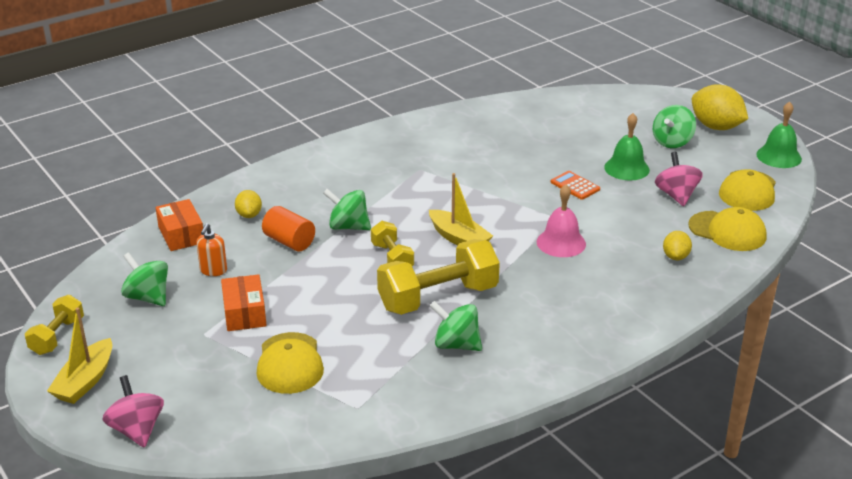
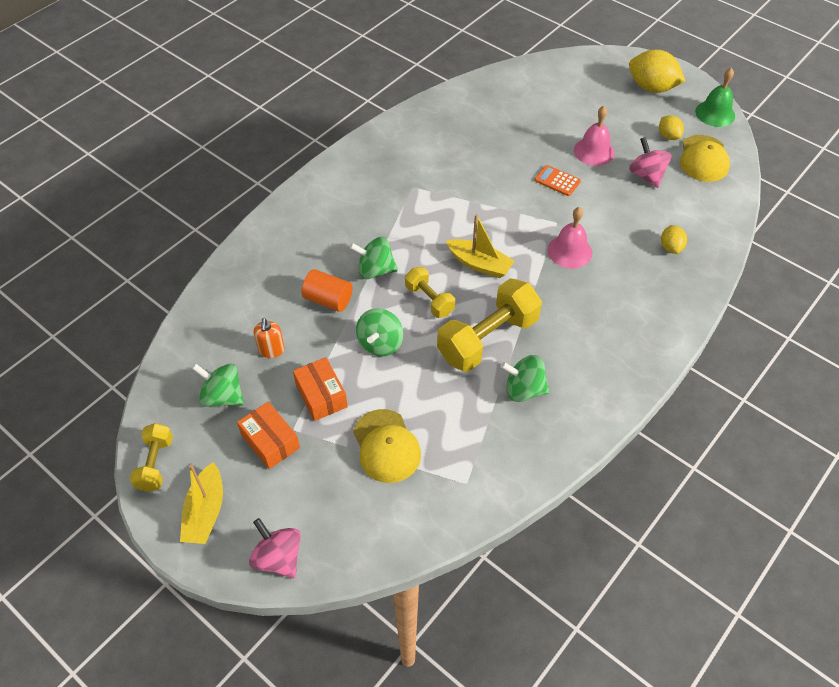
camera: 15 degrees left, 20 degrees up
orange box [155,199,203,251] -> orange box moved to [237,402,300,469]
yellow lemon [235,190,262,218] -> yellow lemon moved to [659,115,684,140]
green bell [604,113,650,180] -> pink bell [574,106,615,166]
green spinning top [653,105,696,148] -> green spinning top moved to [356,308,403,356]
yellow cap [689,207,767,251] -> none

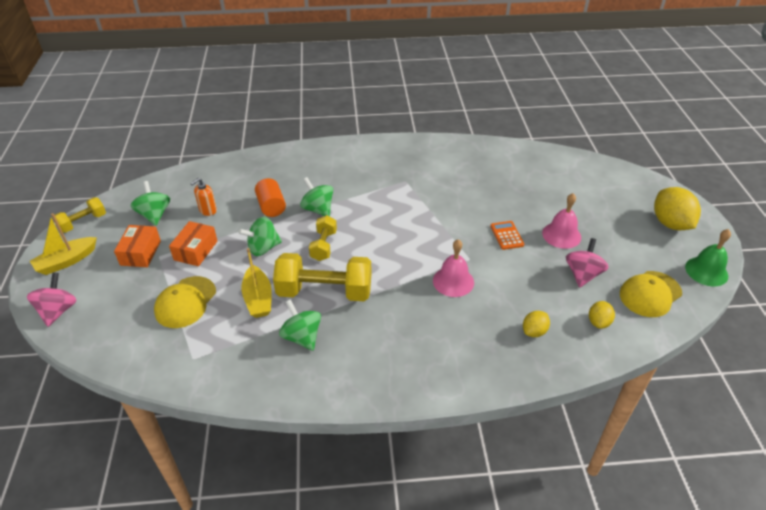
camera: 45 degrees right, 10 degrees down
yellow boat [446,214,514,278] -> yellow boat moved to [241,248,272,318]
yellow lemon [659,115,684,140] -> yellow lemon moved to [589,301,615,329]

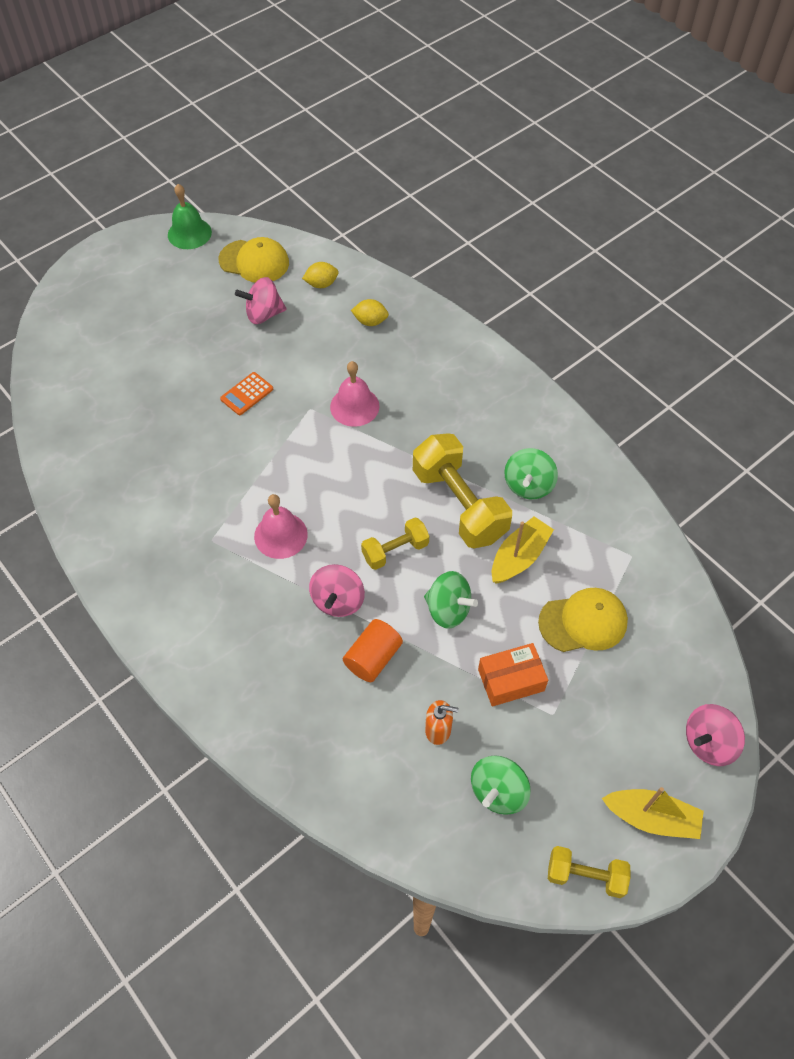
camera: 125 degrees left, 15 degrees up
orange box [114,225,161,267] -> none
green spinning top [300,177,333,217] -> pink spinning top [309,564,365,617]
pink bell [542,193,581,249] -> pink bell moved to [254,494,308,559]
yellow lemon [654,187,701,231] -> none

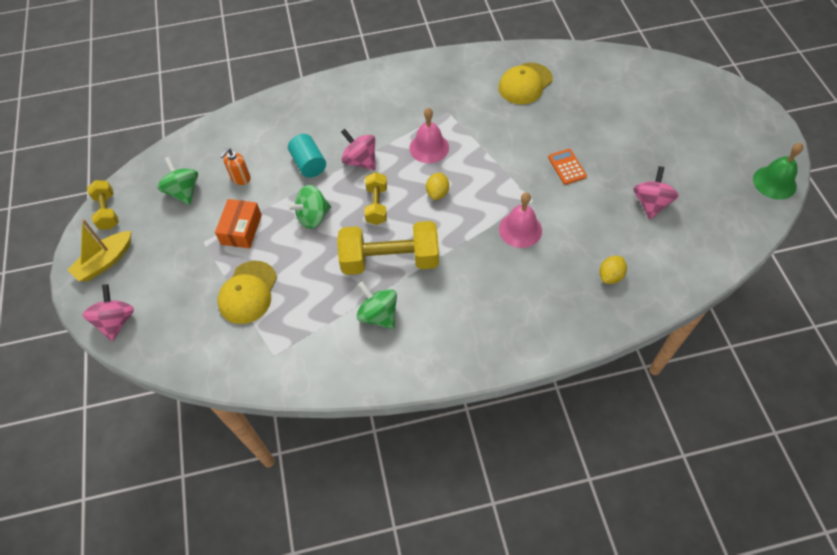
camera: 120 degrees right, 0 degrees up
yellow cap [219,237,289,283] -> yellow cap moved to [498,63,553,104]
yellow lemon [302,262,339,288] -> yellow lemon moved to [426,172,449,200]
orange cylinder [343,619,403,682] -> turquoise cylinder [288,134,326,178]
yellow boat [492,516,554,584] -> none
yellow dumbbell [548,846,631,898] -> yellow dumbbell turned 60 degrees counterclockwise [87,180,119,230]

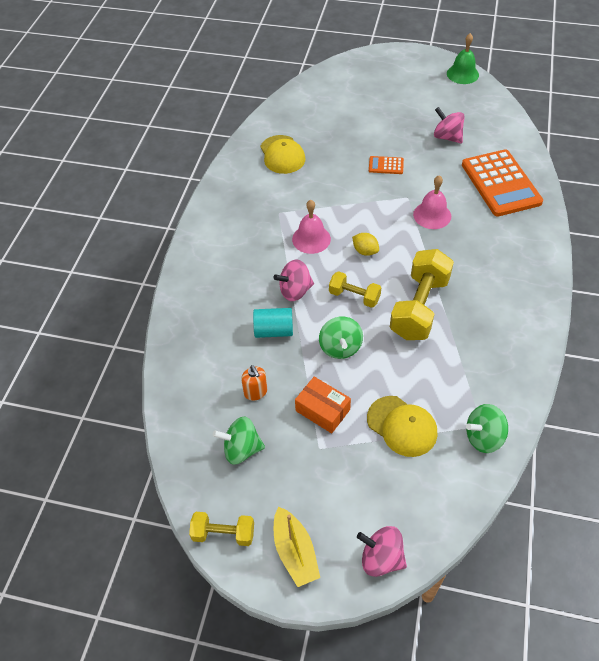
camera: 65 degrees left, 5 degrees down
green spinning top [357,282,397,329] -> green spinning top moved to [466,404,508,453]
yellow lemon [599,256,627,284] -> orange calculator [462,149,543,217]

